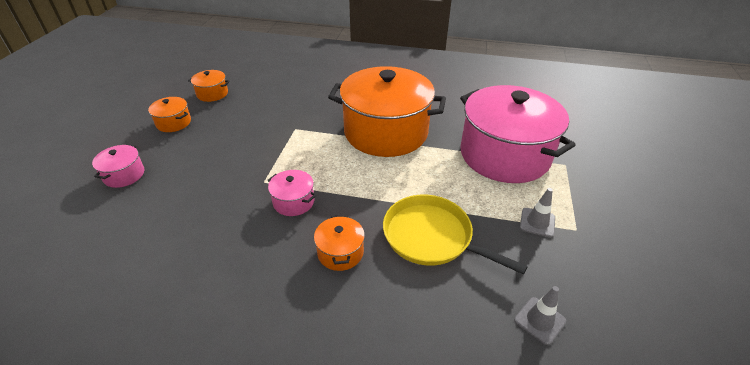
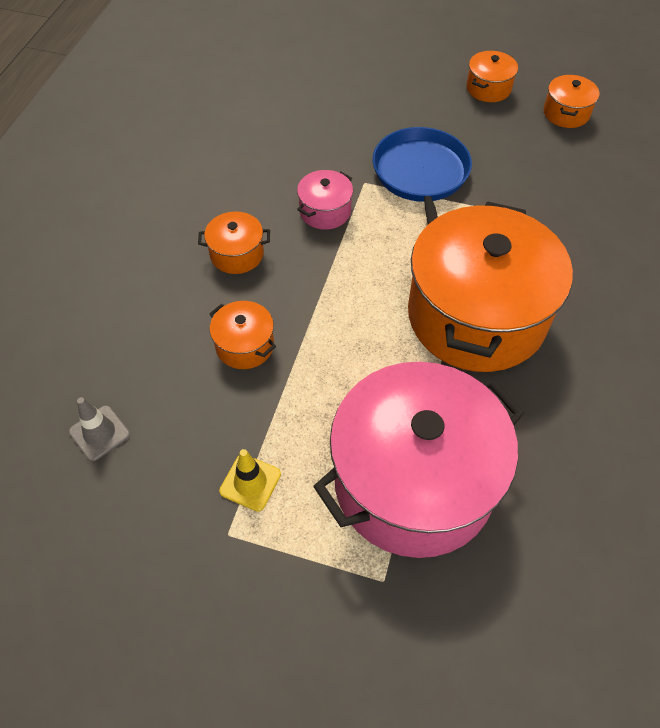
camera: 95 degrees right, 15 degrees up
pink pot [92,145,144,188] -> none
yellow pan [383,195,528,275] -> orange pot [209,301,276,369]
grey traffic cone [520,188,555,238] -> yellow traffic cone [219,449,281,512]
none -> blue pan [373,127,472,224]

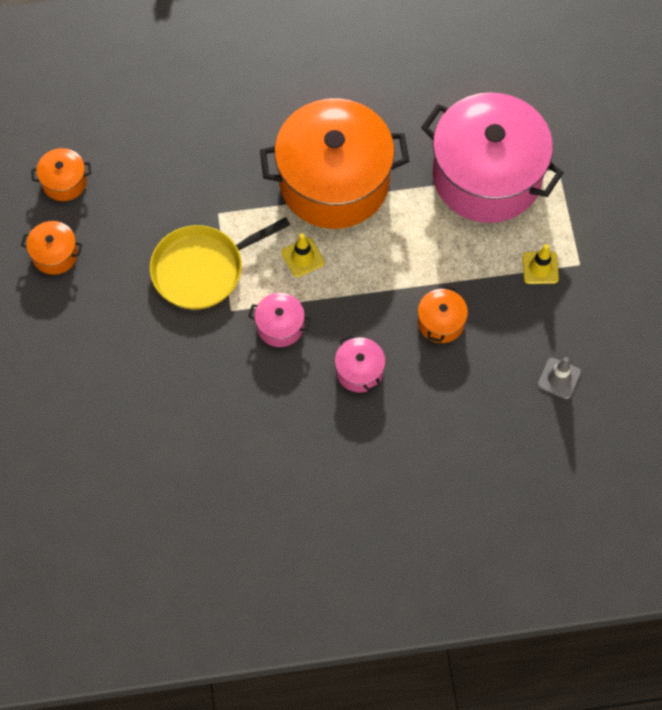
camera: 115 degrees left, 10 degrees up
orange pot [198,211,270,274] -> pink pot [335,334,385,392]
blue pan [373,127,472,224] -> yellow pan [150,217,290,310]
none -> yellow traffic cone [281,233,324,277]

